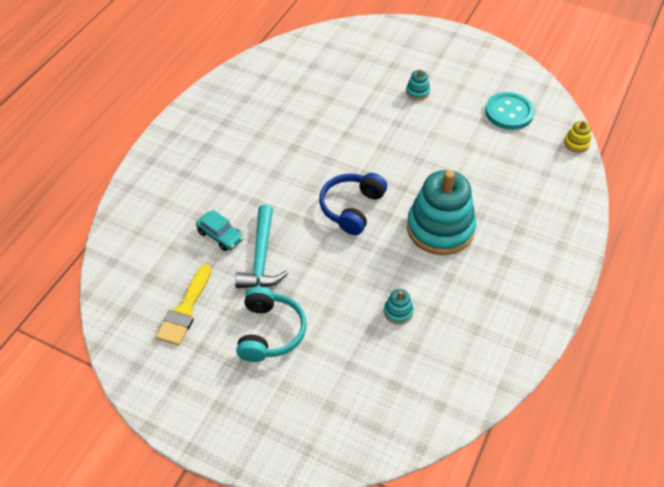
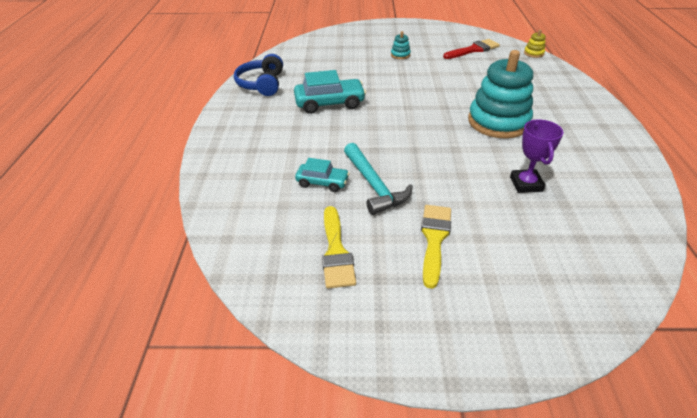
camera: 25 degrees left, 10 degrees down
turquoise headphones [236,286,307,362] -> yellow brush [421,205,451,289]
blue headphones [319,173,387,235] -> blue headphones moved to [234,54,283,96]
turquoise stacking toy [384,289,414,325] -> purple trophy [510,120,563,193]
turquoise button [485,92,534,130] -> red brush [443,39,500,59]
none -> turquoise car [294,70,366,114]

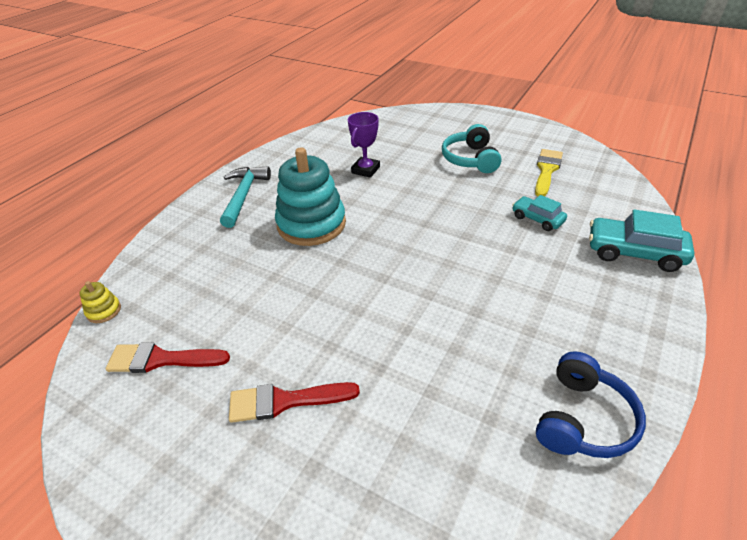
camera: 150 degrees left, 0 degrees up
turquoise car [294,70,366,114] -> turquoise car moved to [589,209,694,272]
turquoise hammer [344,143,413,215] -> turquoise hammer moved to [220,166,271,228]
turquoise stacking toy [391,31,411,59] -> red brush [229,382,360,423]
yellow brush [421,205,451,289] -> turquoise headphones [442,124,502,173]

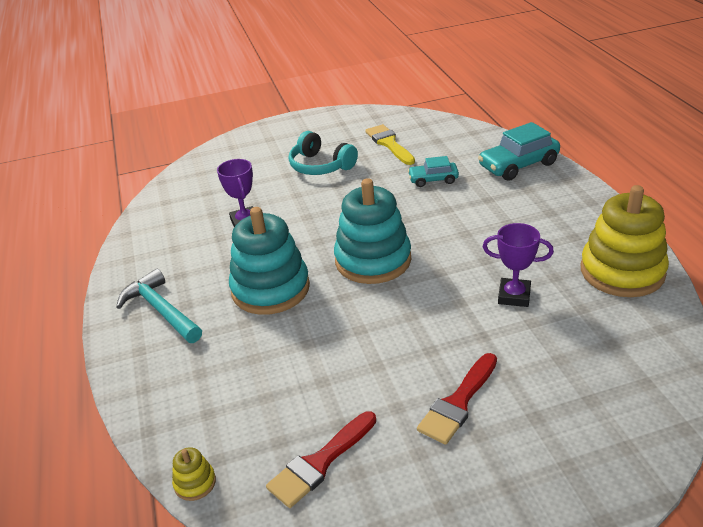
camera: 45 degrees left, 5 degrees down
blue headphones [536,351,646,458] -> yellow stacking toy [581,185,669,297]
none -> turquoise stacking toy [334,178,411,284]
none -> purple trophy [483,223,554,307]

